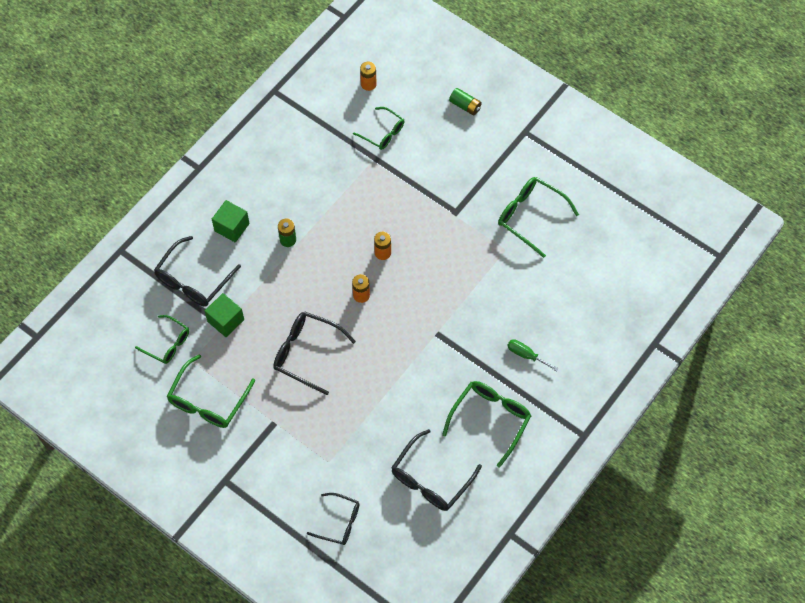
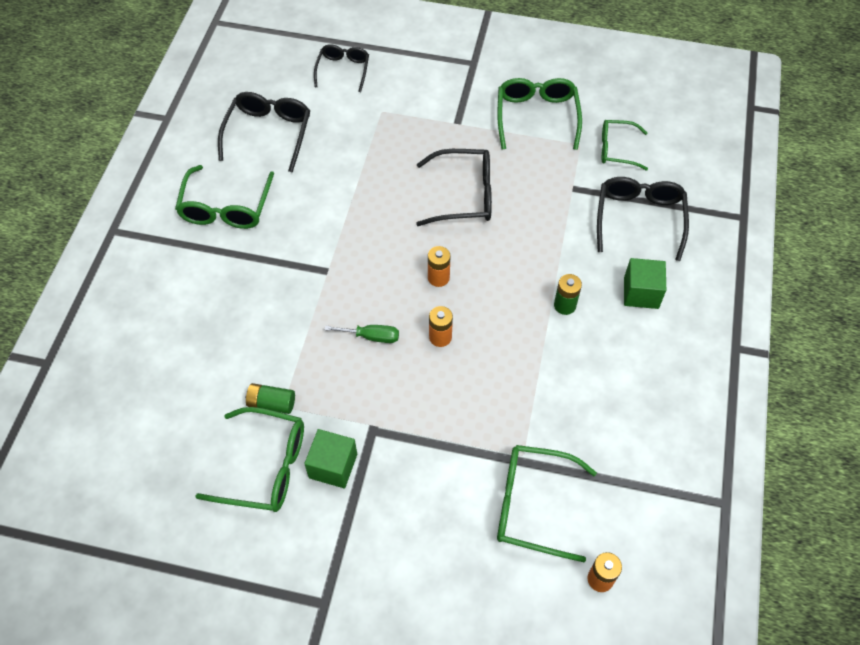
camera: 155 degrees right, 5 degrees down
green cube [205,293,244,337] -> green cube moved to [304,429,357,488]
black glasses [307,493,360,545] -> black glasses turned 105 degrees clockwise [314,44,369,92]
green glasses [353,107,404,150] -> green glasses [497,445,597,562], size x1.54
green battery [449,88,482,116] -> green battery moved to [245,383,295,414]
green screwdriver [508,339,559,371] -> green screwdriver moved to [324,325,399,343]

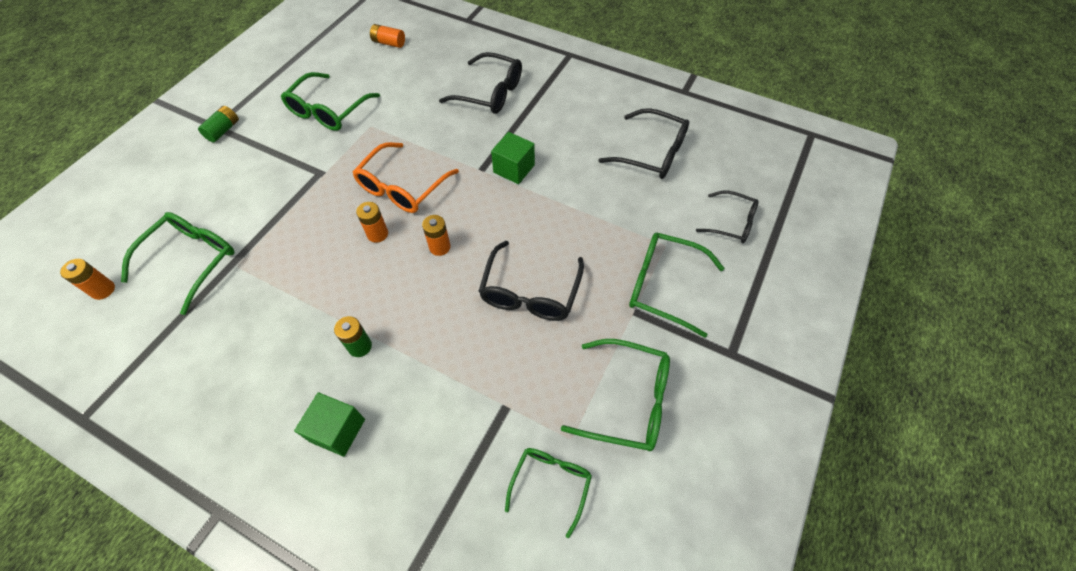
camera: 105 degrees right, 0 degrees up
green glasses [175,165,274,229] -> green glasses moved to [629,233,724,338]
green battery [245,383,295,414] -> green battery moved to [198,106,239,142]
green cube [304,429,357,488] -> green cube moved to [491,132,535,184]
green screwdriver [324,325,399,343] -> orange glasses [352,142,459,213]
black glasses [597,177,689,261] -> black glasses moved to [439,52,522,114]
none -> orange battery [370,24,405,48]

